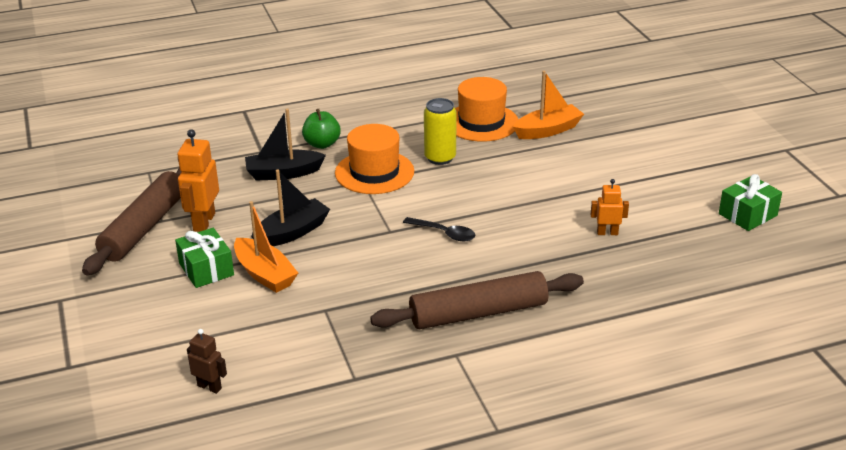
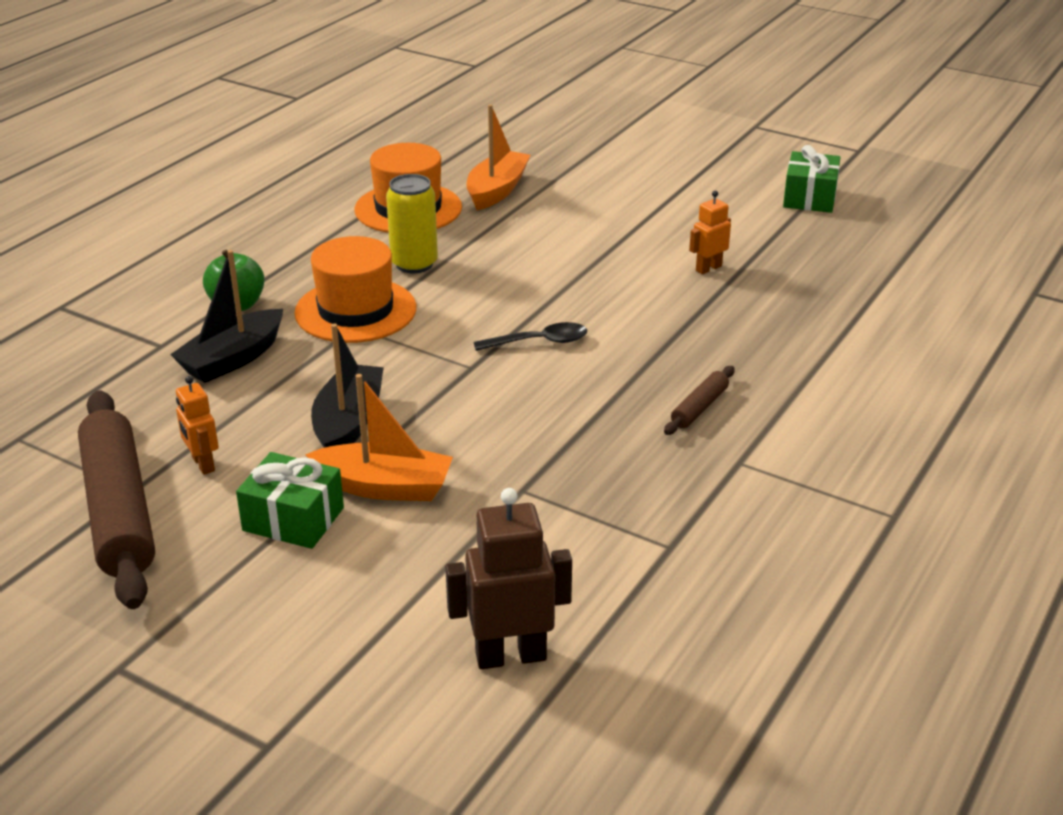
camera: 40 degrees left, 0 degrees up
orange robot [177,129,219,232] -> orange robot [176,376,219,475], size x0.59
brown robot [187,329,227,394] -> brown robot [445,488,572,669], size x1.70
brown rolling pin [370,271,584,329] -> brown rolling pin [664,366,735,435], size x0.44

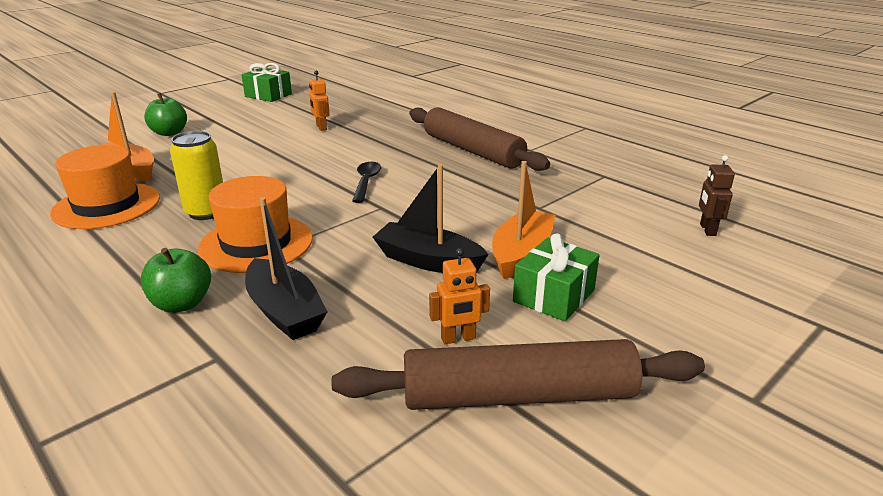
camera: 75 degrees left, 5 degrees down
brown robot [445,488,572,669] -> brown robot [699,155,735,236], size x0.59
brown rolling pin [664,366,735,435] -> brown rolling pin [409,107,550,171], size x2.30
none -> green apple [144,93,187,136]

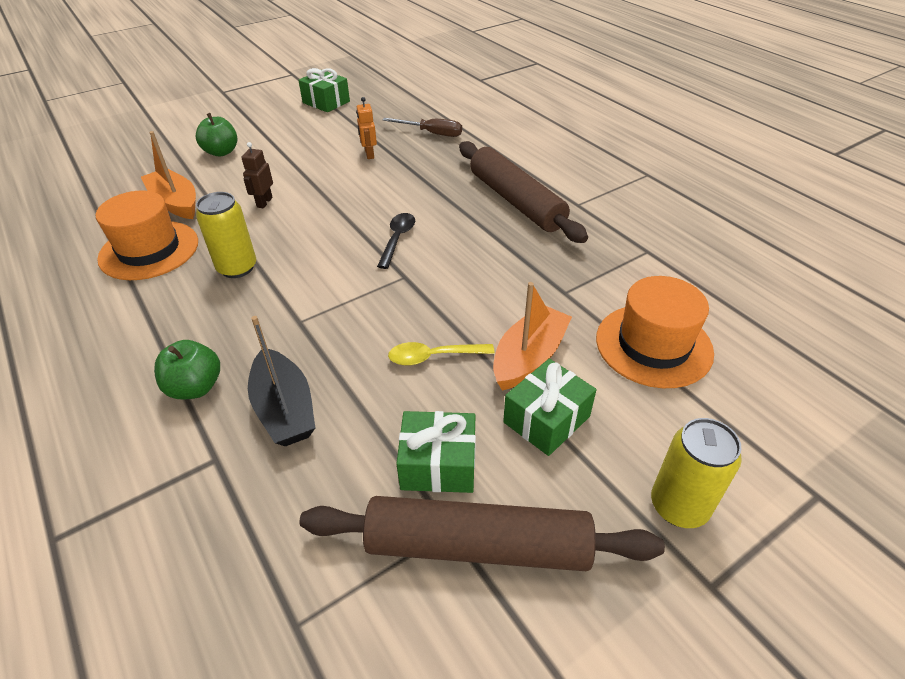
camera: 10 degrees right, 15 degrees up
orange hat [198,176,313,273] -> orange hat moved to [596,276,714,388]
black boat [373,164,489,273] -> yellow spoon [388,342,495,366]
orange robot [429,248,490,344] -> green gift [396,411,476,493]
brown robot [699,155,735,236] -> brown robot moved to [241,142,273,208]
none -> brown screwdriver [383,118,462,137]
none -> yellow can [651,418,742,528]

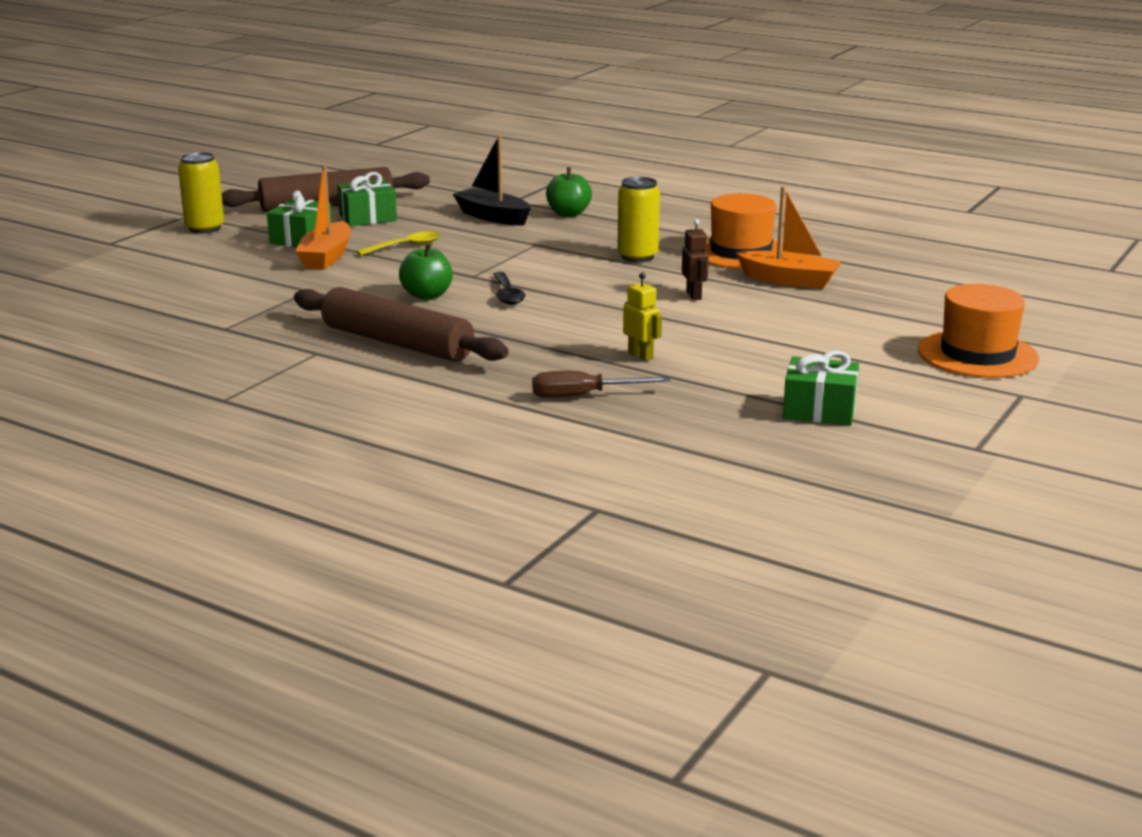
camera: 155 degrees right, 20 degrees down
green apple [196,113,237,157] -> green apple moved to [399,243,453,300]
orange robot [356,97,377,159] -> yellow robot [623,273,662,361]
orange hat [596,276,714,388] -> orange hat moved to [918,284,1039,378]

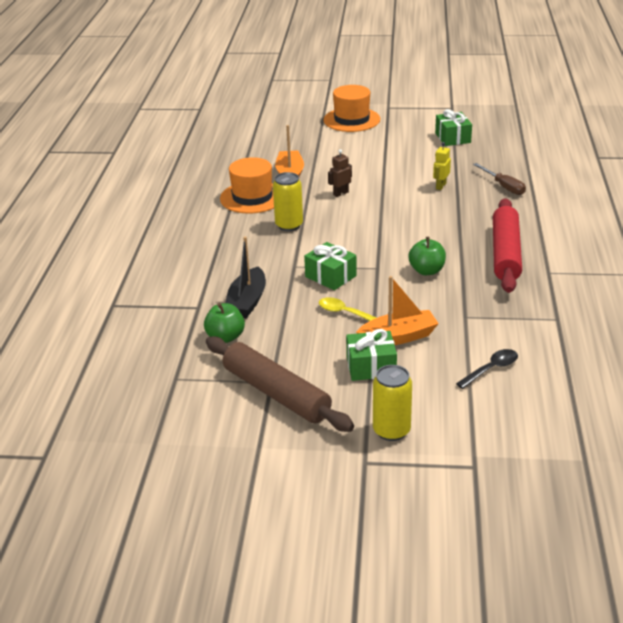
camera: 115 degrees left, 10 degrees up
brown rolling pin [294,287,509,362] -> red rolling pin [493,198,522,293]
green gift [337,172,397,226] -> green gift moved to [304,242,357,290]
black spoon [493,272,525,305] -> black spoon moved to [456,349,518,389]
green apple [546,167,592,217] -> green apple moved to [204,303,245,343]

